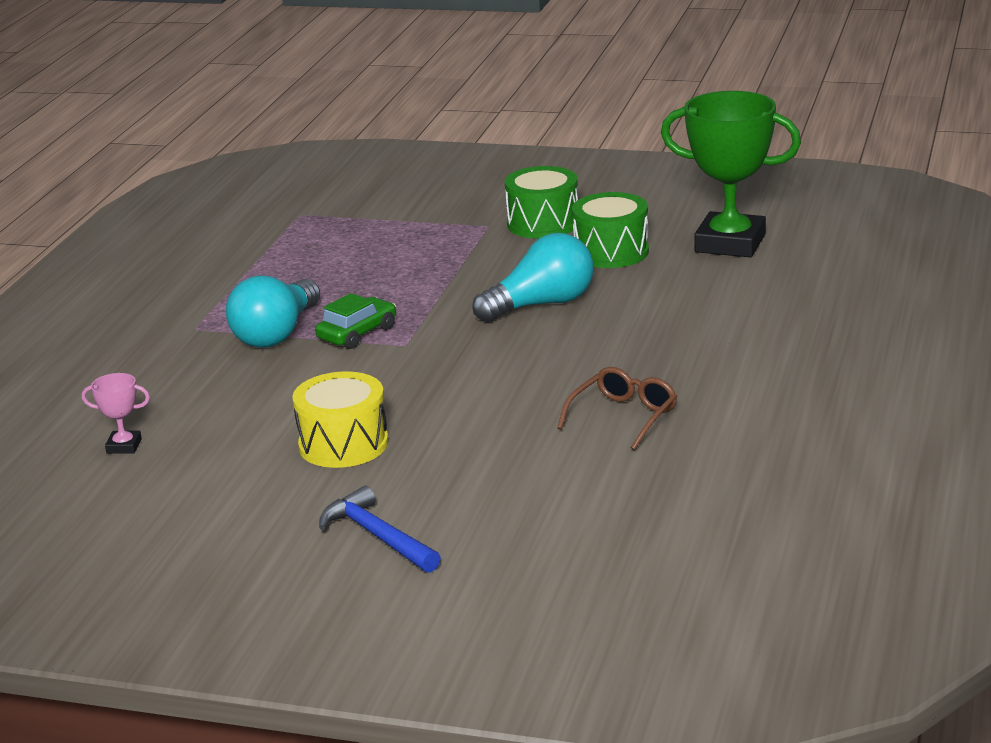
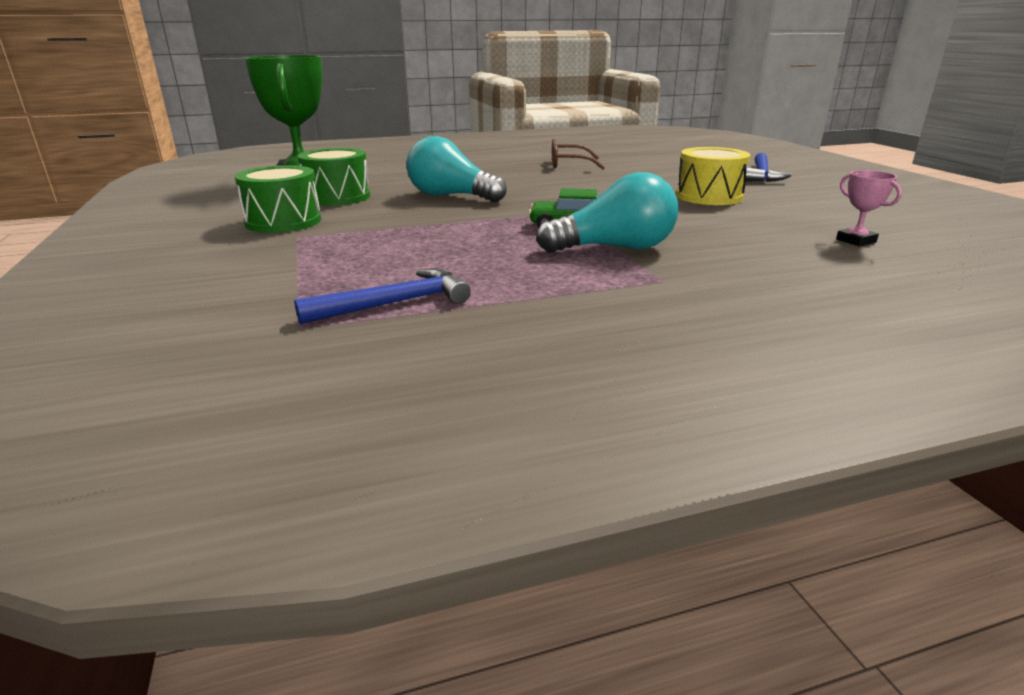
camera: 125 degrees left, 0 degrees up
none -> blue hammer [294,269,471,324]

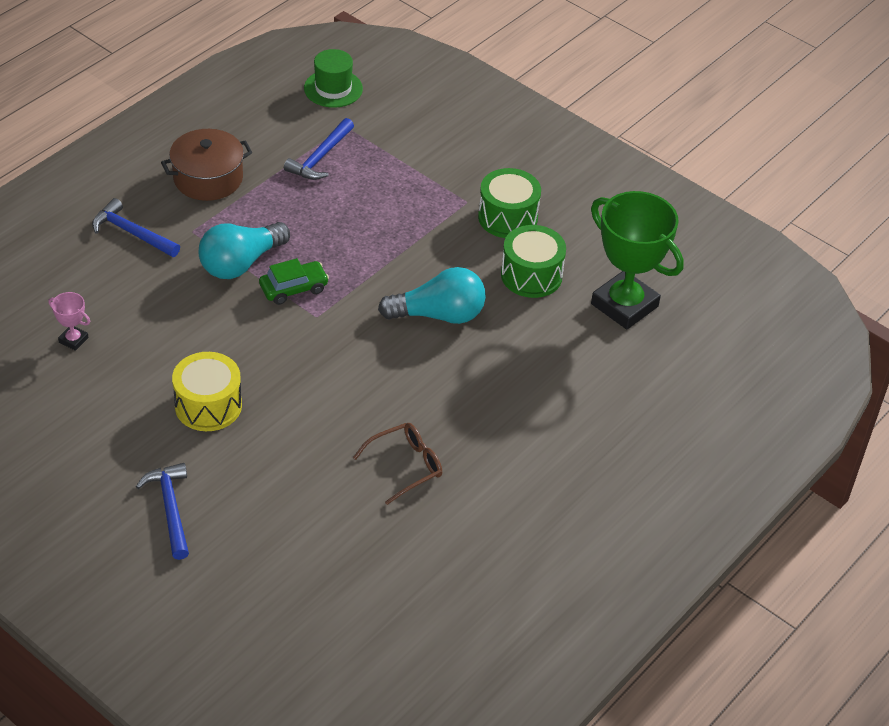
camera: 145 degrees right, 20 degrees up
none -> blue hammer [92,198,180,257]
none -> brown pot [161,129,252,201]
none -> green hat [304,49,363,108]

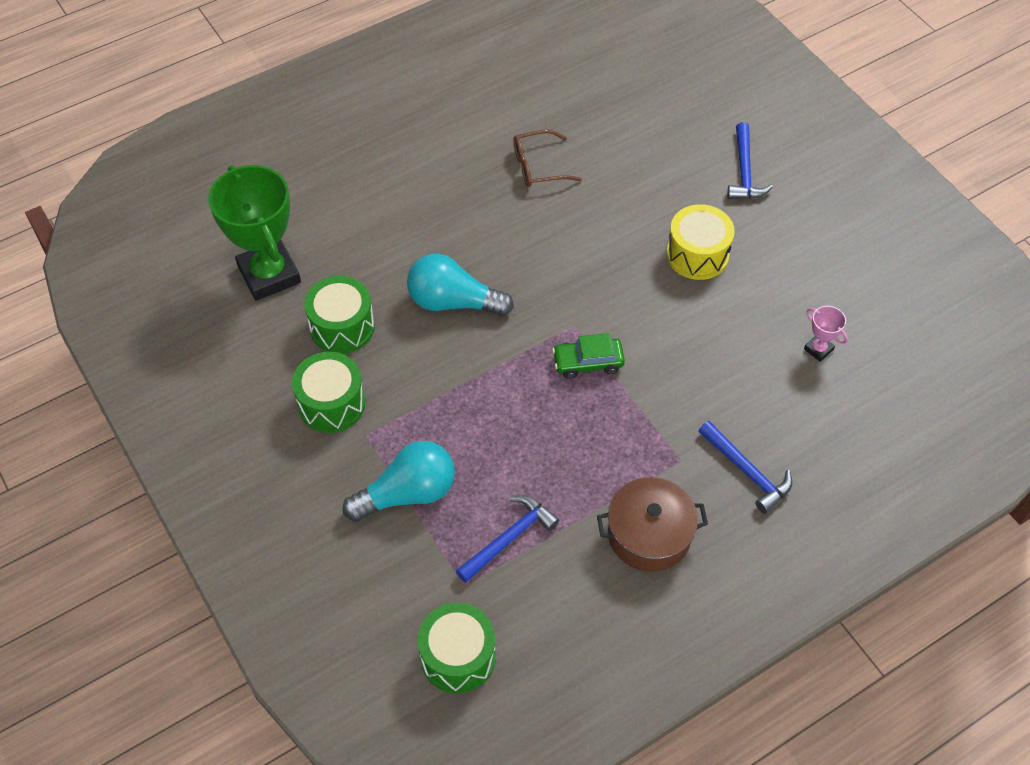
camera: 160 degrees left, 10 degrees up
turquoise light bulb [198,222,290,279] -> turquoise light bulb moved to [342,441,455,522]
green hat [304,49,363,108] -> green drum [418,603,496,693]

